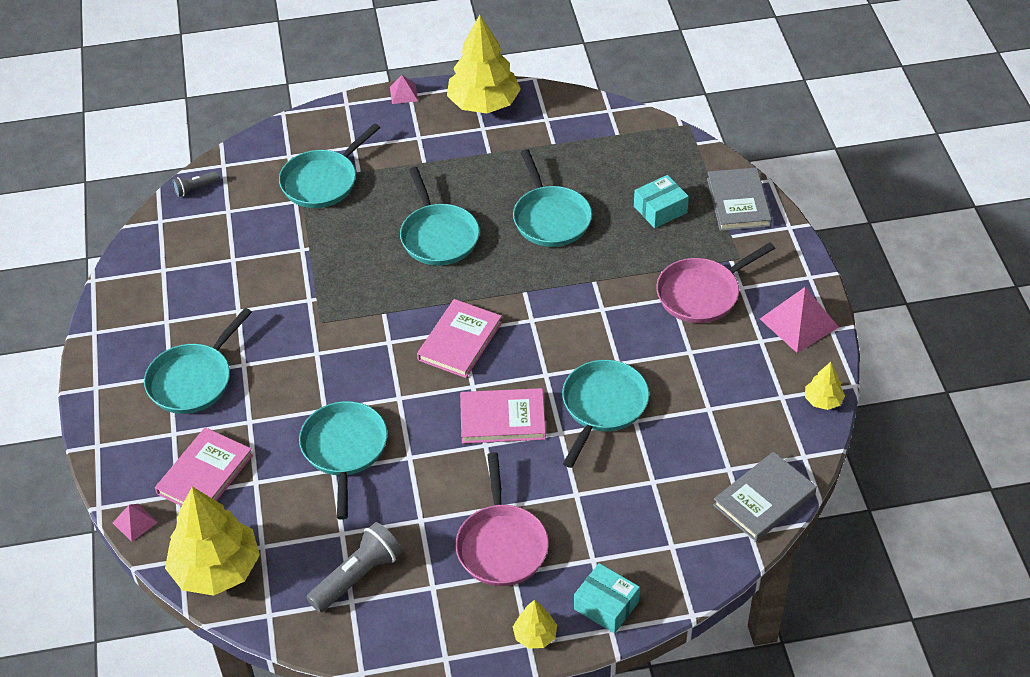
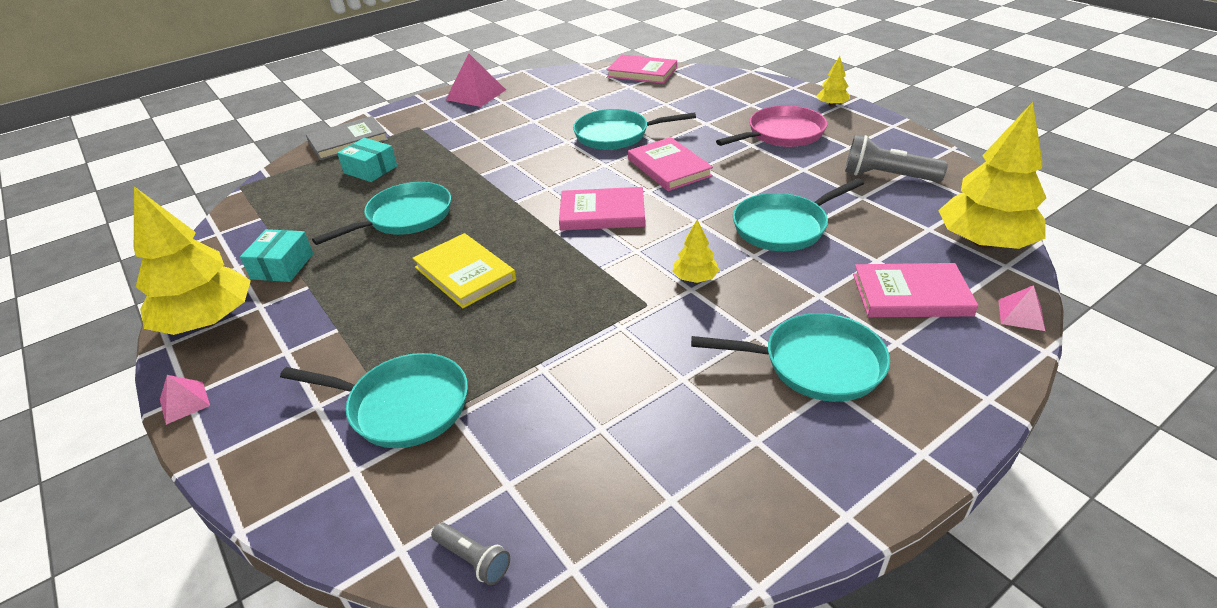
camera: 115 degrees left, 10 degrees down
turquoise pan [400,167,480,266] -> yellow book [412,233,516,308]
turquoise box [574,563,640,633] -> turquoise box moved to [240,229,313,282]
pink pan [656,243,775,323] -> none
grey book [713,451,817,542] -> pink book [607,55,677,84]
yellow tree [805,362,845,410] -> yellow tree moved to [673,220,719,283]

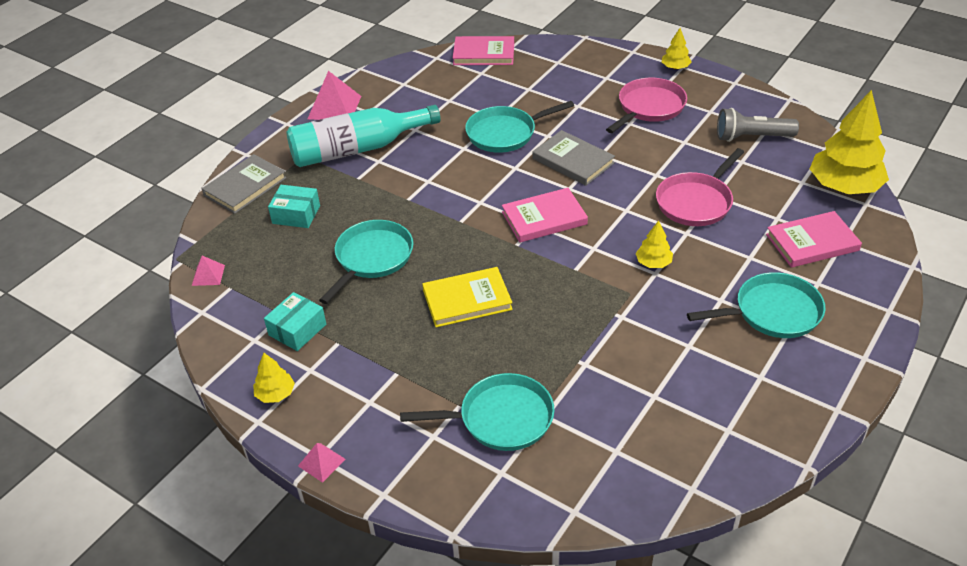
camera: 20 degrees left, 5 degrees up
yellow tree [134,186,251,335] -> yellow tree [253,353,295,403], size x0.46
turquoise box [240,229,313,282] -> turquoise box turned 45 degrees clockwise [264,292,326,351]
yellow book [412,233,516,308] -> yellow book turned 45 degrees counterclockwise [422,267,513,327]
grey flashlight [431,523,510,585] -> none
pink book [628,137,713,191] -> grey book [532,130,615,186]
turquoise pan [733,178,864,251] -> pink pan [656,148,744,226]
pink pyramid [998,285,1045,331] -> pink pyramid moved to [192,256,225,286]
none -> turquoise bottle [286,105,440,167]

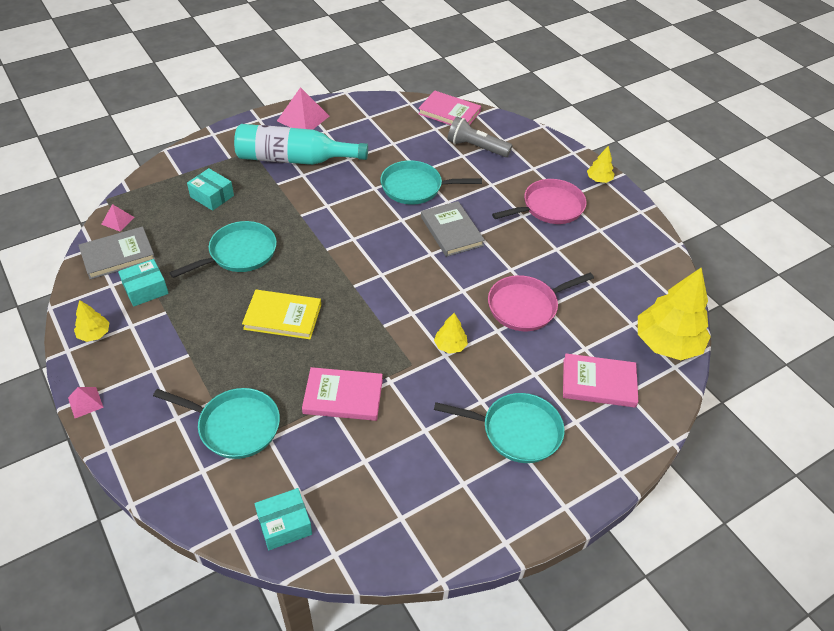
camera: 20 degrees right, 5 degrees up
grey book [202,154,286,214] -> grey book moved to [78,226,156,280]
pink book [502,188,588,243] -> pink book moved to [302,367,383,421]
grey flashlight [717,108,799,142] -> grey flashlight moved to [448,117,512,157]
none -> turquoise box [254,488,312,550]

